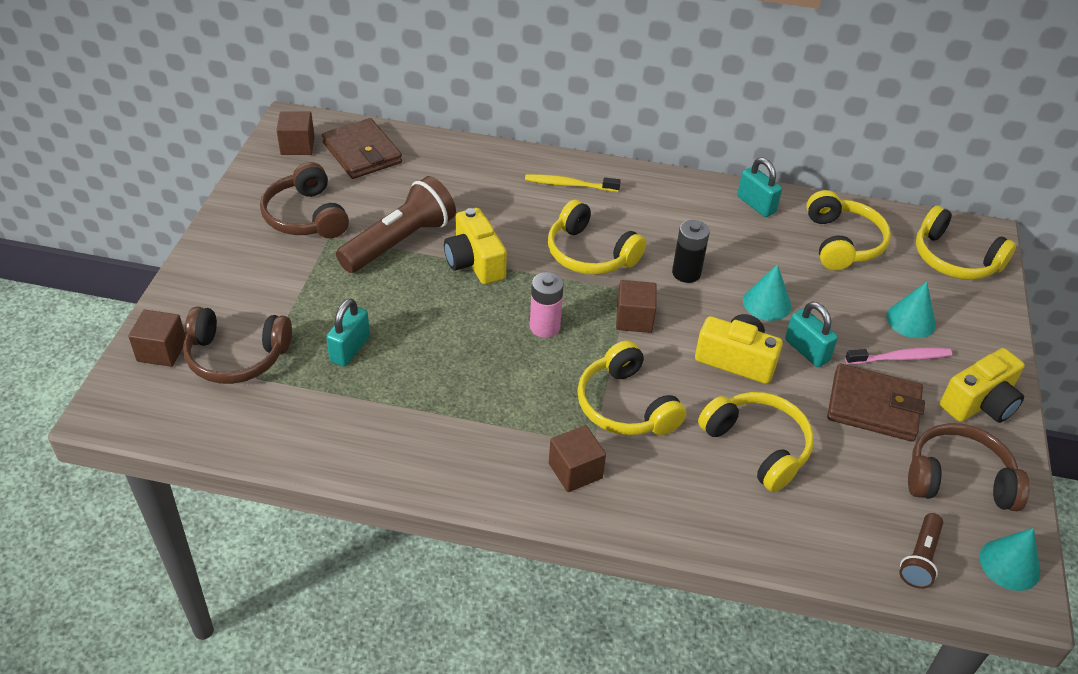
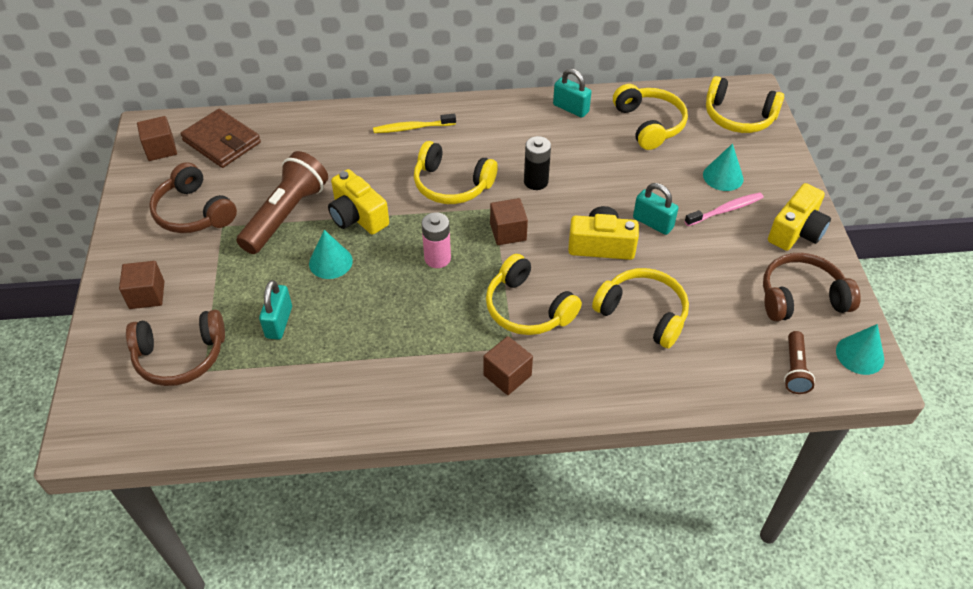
camera: 15 degrees left, 5 degrees up
brown cube [128,310,185,367] -> brown cube moved to [119,261,165,309]
turquoise cone [743,264,791,321] -> turquoise cone moved to [309,230,353,279]
brown wallet [827,364,925,442] -> none

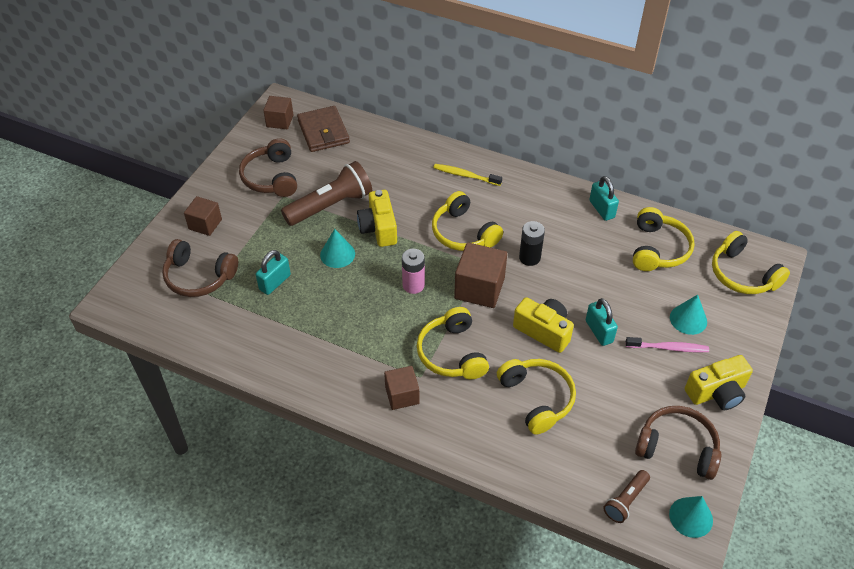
camera: 30 degrees right, 0 degrees up
brown cube [490,198,528,245] -> brown cube [454,243,507,308], size x1.59

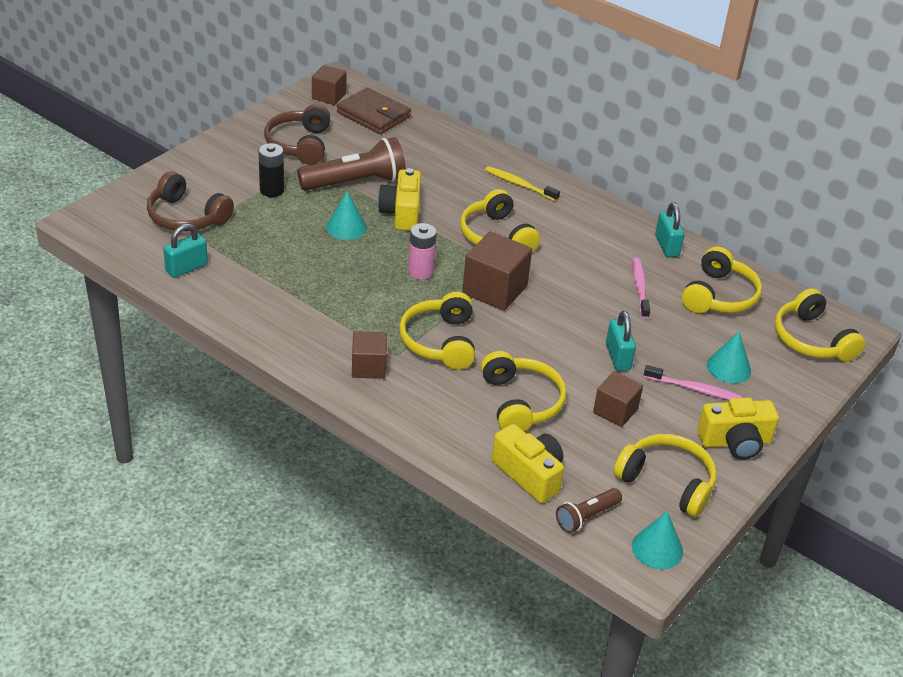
camera: 10 degrees right, 10 degrees down
brown cube [184,196,222,236] -> brown cube moved to [593,371,643,427]
turquoise padlock [256,250,291,295] -> turquoise padlock moved to [163,223,208,278]
brown wallet [297,106,350,152] -> brown wallet turned 45 degrees counterclockwise [337,87,411,134]
yellow camera [513,297,574,353] -> yellow camera moved to [492,424,564,503]
black battery [519,221,545,266] -> black battery moved to [258,143,284,197]
brown headphones [635,406,721,480] -> yellow headphones [613,434,717,517]
none -> pink toothbrush [632,257,650,319]

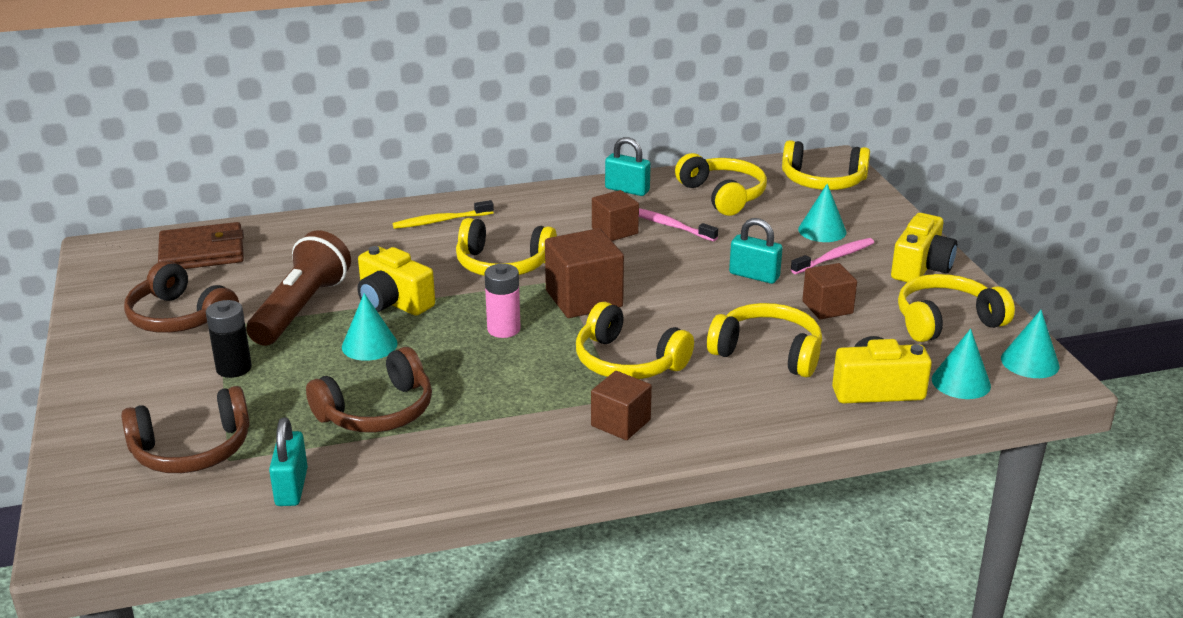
camera: 50 degrees left, 10 degrees down
brown cube [312,65,347,105] -> brown cube moved to [592,190,639,241]
brown flashlight [556,488,622,533] -> turquoise cone [932,329,991,399]
none -> brown headphones [306,347,432,433]

